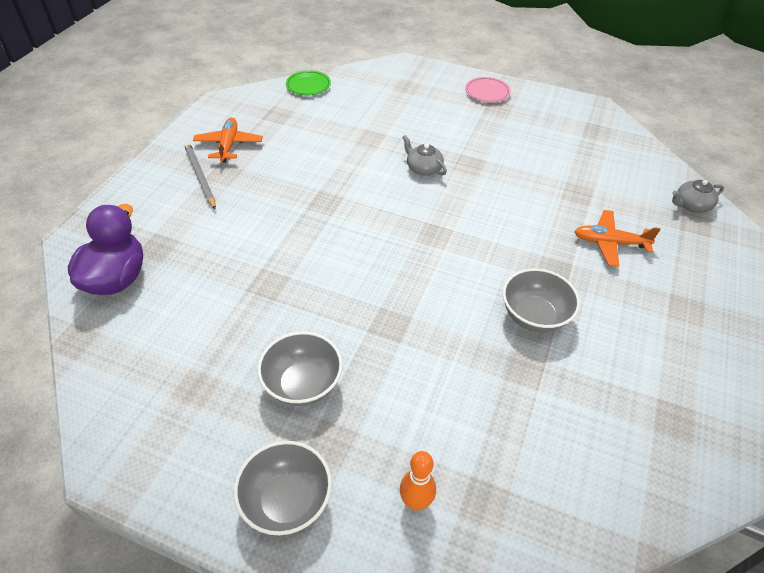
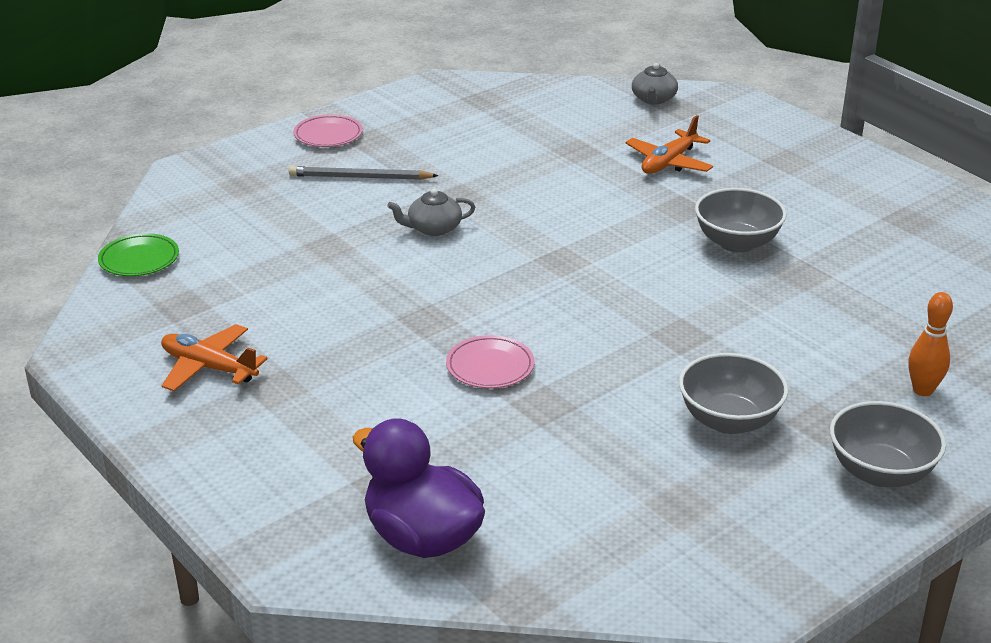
camera: 60 degrees left, 15 degrees down
grey pencil [184,142,216,209] -> grey pencil moved to [289,166,439,180]
none -> pink plate [446,335,534,388]

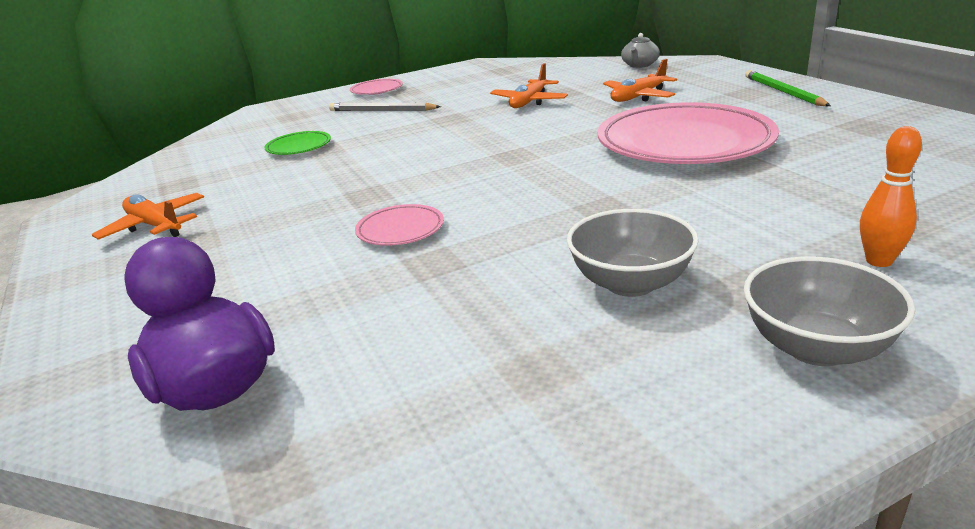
camera: 15 degrees right, 5 degrees down
green plate [98,233,179,276] -> green plate moved to [265,131,331,155]
grey teapot [387,189,475,236] -> none
grey bowl [695,188,787,253] -> pink plate [598,102,779,164]
none -> orange plane [490,63,568,108]
none -> green pencil [745,70,831,106]

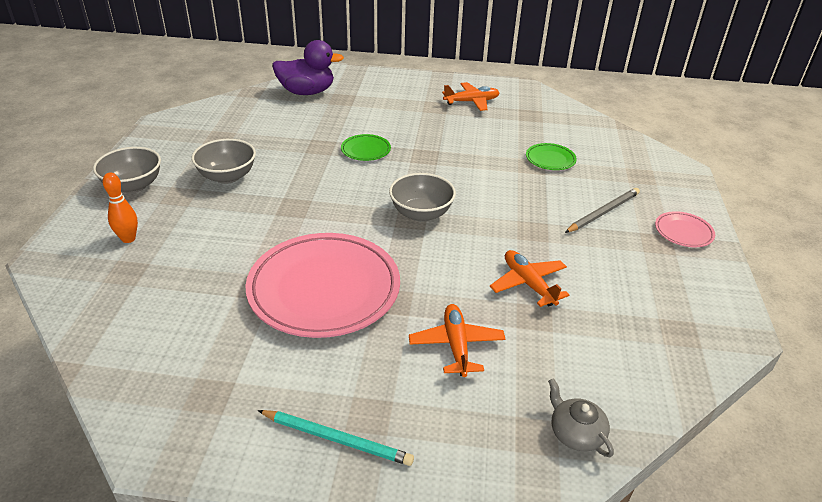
camera: 120 degrees right, 10 degrees up
pink plate [355,204,444,246] -> green plate [341,134,391,161]
green pencil [745,70,831,106] -> turquoise pencil [258,410,414,466]
none -> grey bowl [389,173,456,222]

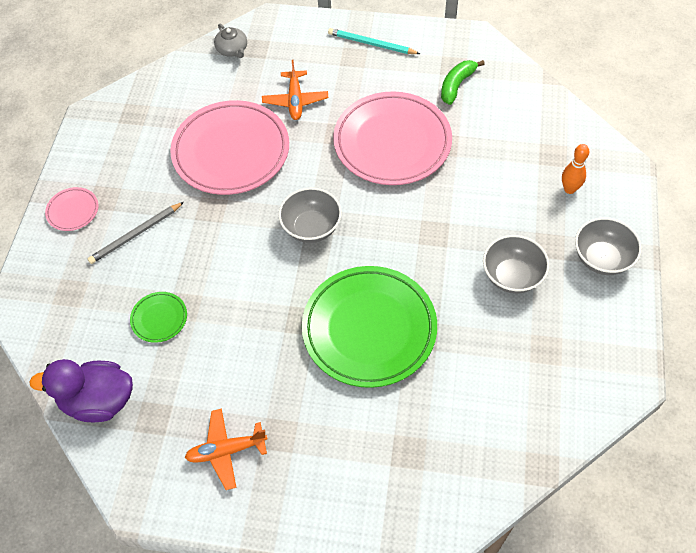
camera: 175 degrees left, 20 degrees up
purple duck [272,40,344,95] -> purple duck moved to [29,359,133,422]
green plate [341,134,391,161] -> green plate [302,266,437,388], size x2.32
orange plane [490,250,570,307] -> pink plate [170,100,289,195]
none -> green banana [441,60,485,105]

